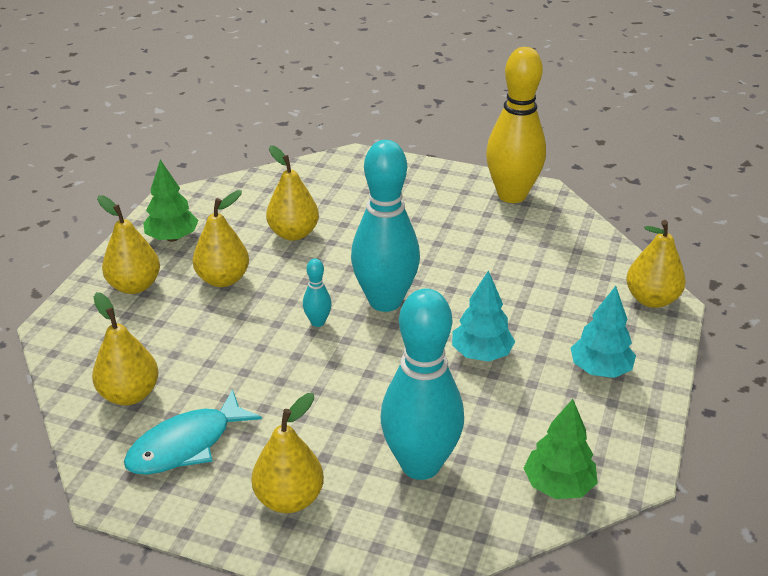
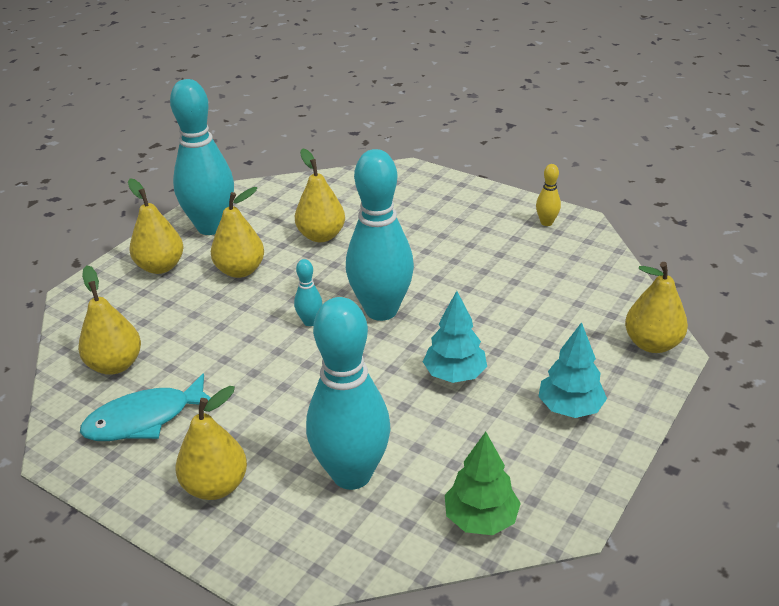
camera: 15 degrees right, 0 degrees up
green tree [143,160,199,242] -> turquoise bowling pin [170,79,234,235]
yellow bowling pin [486,47,546,203] -> yellow bowling pin [536,164,561,226], size x0.42

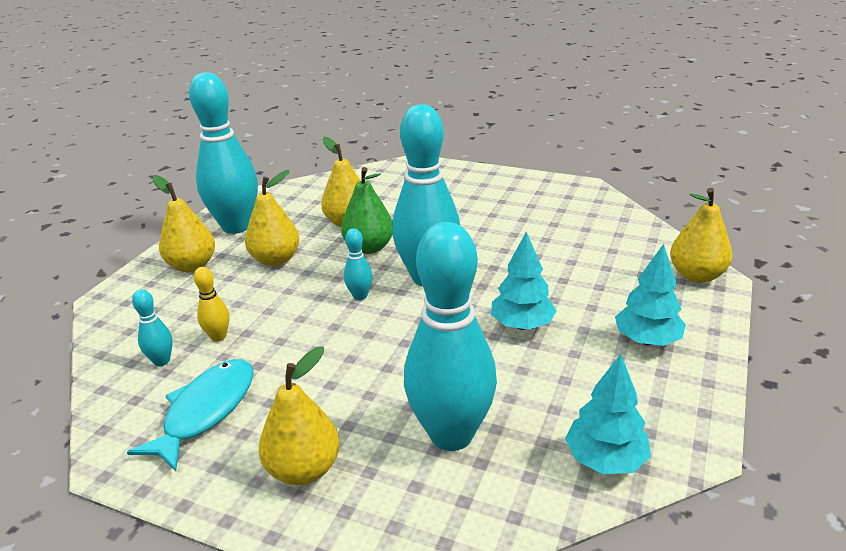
camera: 10 degrees left, 5 degrees down
yellow pear [78,265,141,375] -> turquoise bowling pin [132,289,173,366]
turquoise fish [80,374,211,441] -> turquoise fish turned 150 degrees clockwise [127,359,254,471]
green tree [445,432,521,535] -> turquoise tree [565,354,651,474]
yellow bowling pin [536,164,561,226] -> yellow bowling pin moved to [194,267,229,342]
none -> green pear [341,167,392,254]

